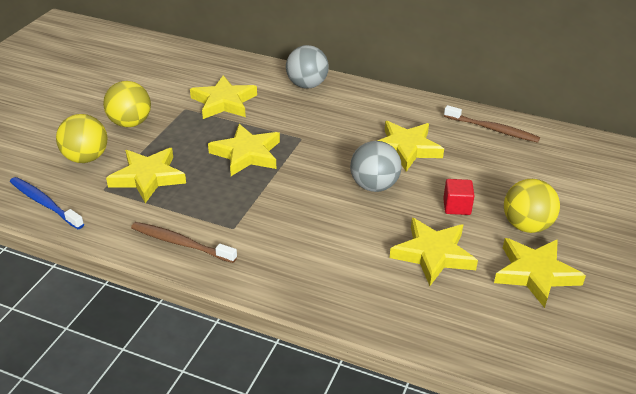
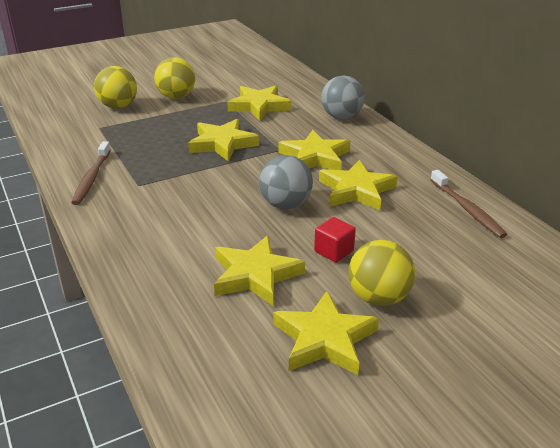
camera: 40 degrees right, 5 degrees down
blue toothbrush [10,177,84,229] -> none
yellow star [106,148,186,203] -> yellow star moved to [279,130,350,170]
brown toothbrush [131,222,237,263] -> brown toothbrush turned 150 degrees counterclockwise [71,141,111,205]

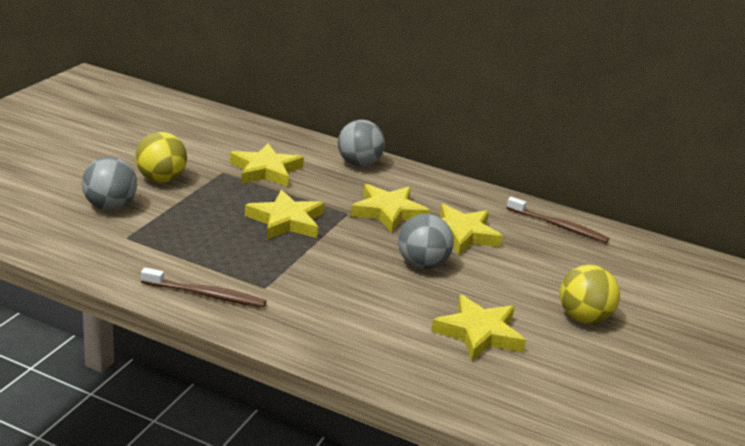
camera: 40 degrees left, 5 degrees down
brown toothbrush [71,141,111,205] -> brown toothbrush turned 45 degrees counterclockwise [141,267,267,307]
yellow ball [94,66,137,109] -> grey ball [82,157,137,210]
yellow star [273,291,379,375] -> none
red cube [314,217,356,263] -> none

